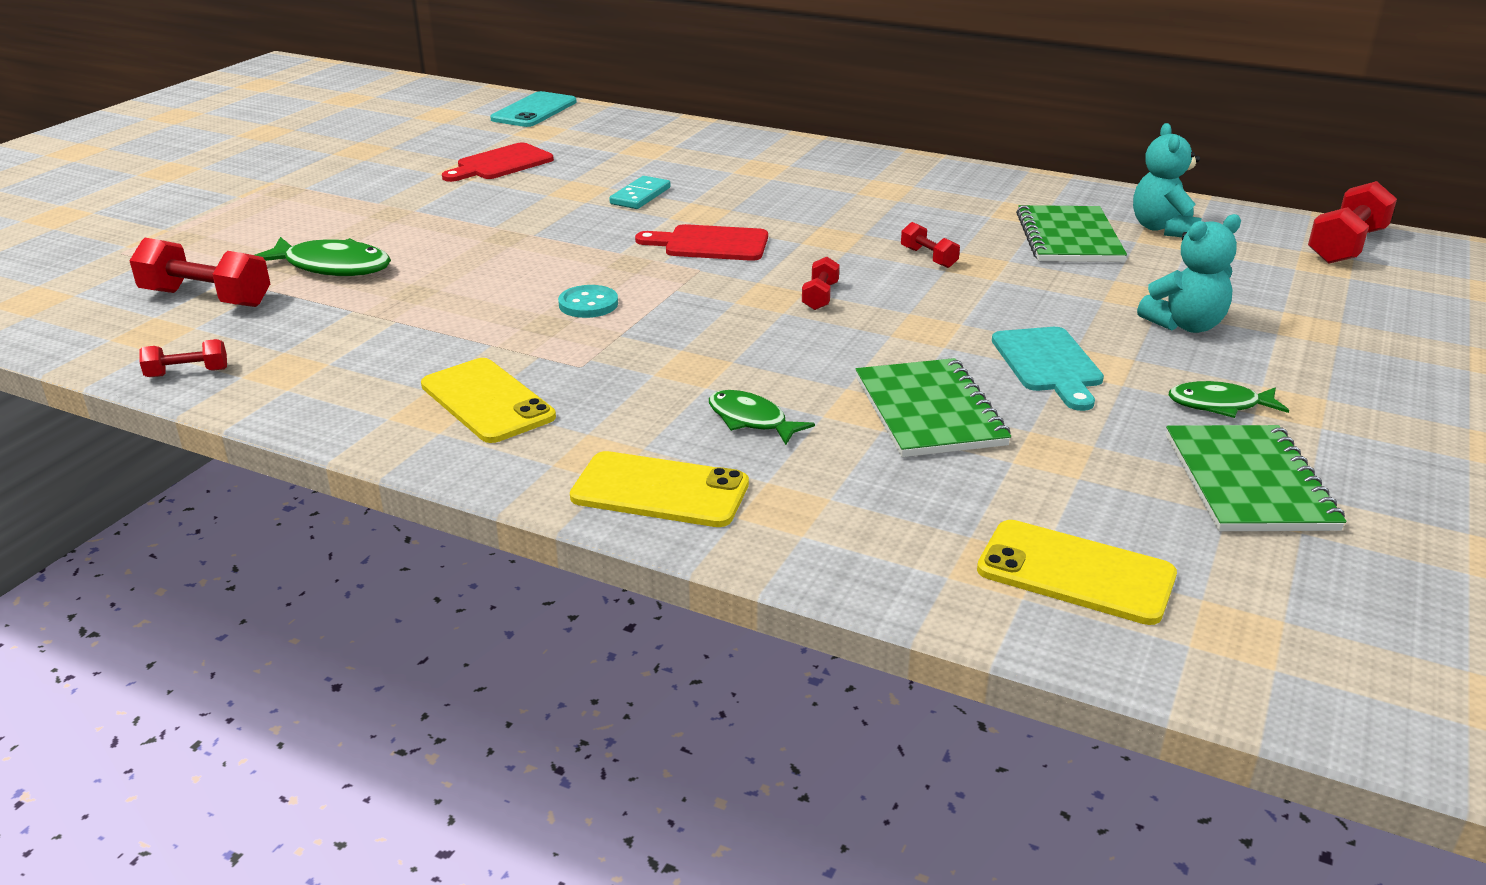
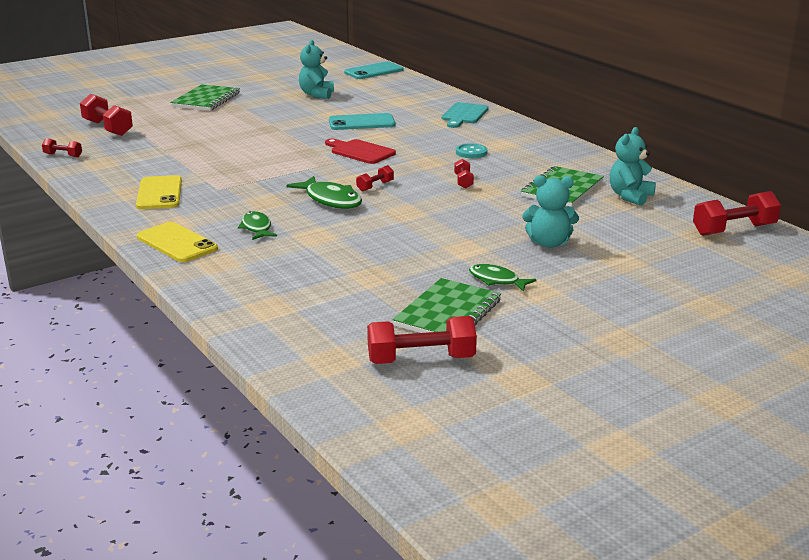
camera: 30 degrees right, 5 degrees down
green fish [255,237,391,276] -> green fish moved to [286,176,362,209]
red cutting board [442,143,554,182] -> turquoise teddy bear [299,40,334,99]
turquoise button [558,285,618,318] -> turquoise button moved to [456,143,488,158]
turquoise domino [609,176,671,209] -> turquoise phone [329,113,395,130]
green notebook [856,358,1011,457] -> green notebook moved to [170,84,240,111]
yellow phone [977,520,1177,625] -> none
turquoise cutting board [992,327,1104,411] -> turquoise cutting board moved to [442,102,488,128]
none -> red dumbbell [367,316,477,364]

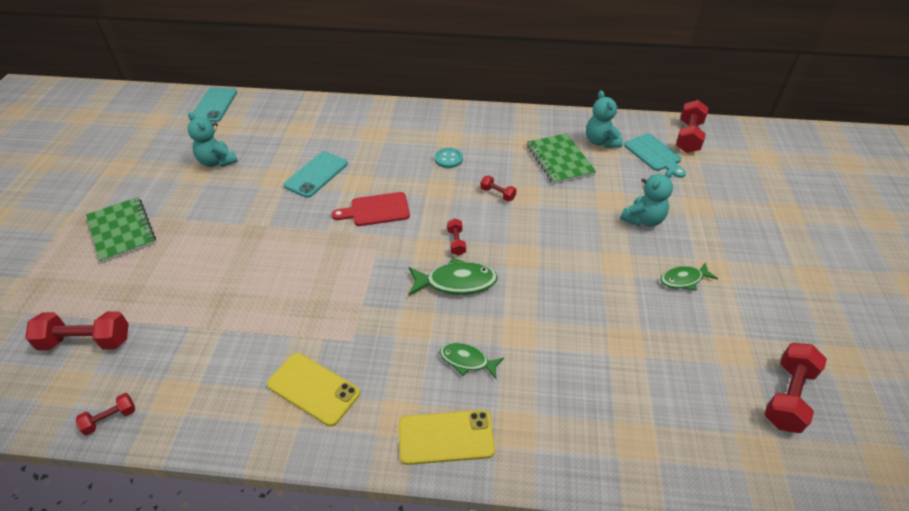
camera: 50 degrees left, 20 degrees up
green notebook [392,278,501,333] -> none
turquoise cutting board [442,102,488,128] -> turquoise cutting board moved to [624,134,686,178]

